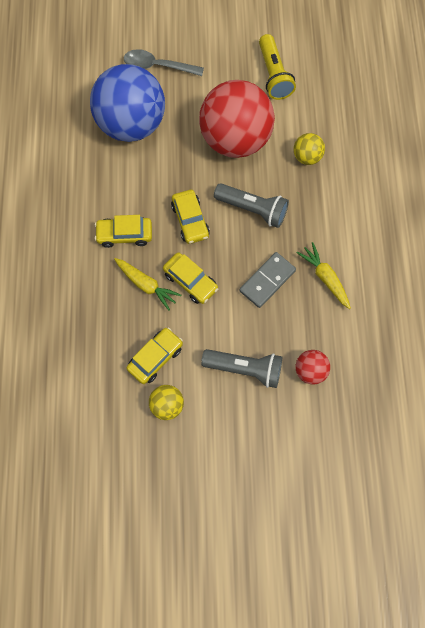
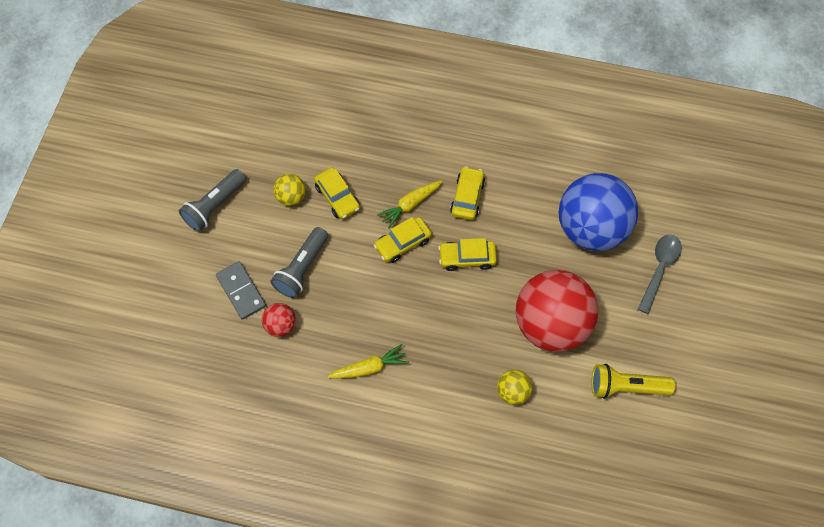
camera: 105 degrees right, 5 degrees down
grey flashlight [214,183,289,228] -> grey flashlight moved to [179,169,246,232]
grey domino [239,252,296,308] -> grey domino moved to [216,261,266,320]

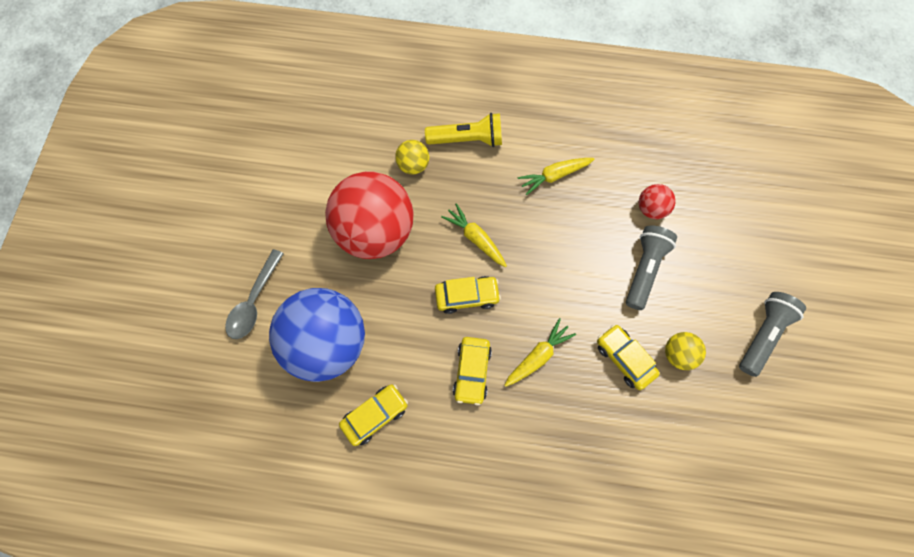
camera: 175 degrees right, 5 degrees up
grey domino [216,261,266,320] -> none
yellow car [374,217,432,263] -> yellow car moved to [339,384,408,446]
yellow flashlight [591,364,675,399] -> yellow flashlight moved to [425,113,502,147]
none -> yellow carrot [441,203,507,267]

